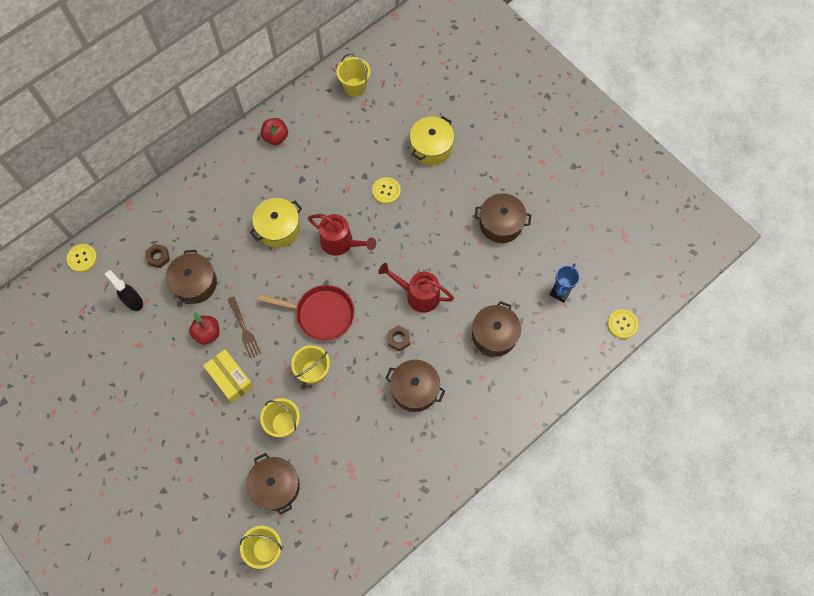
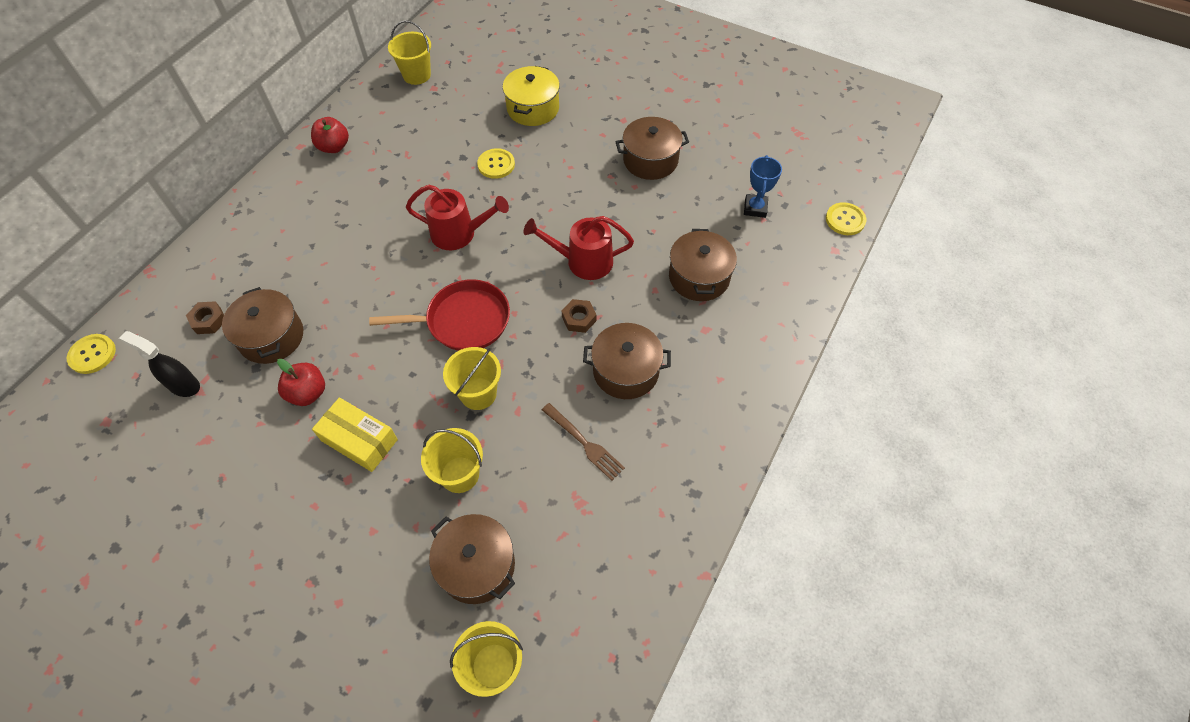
camera: 20 degrees left, 10 degrees down
brown fork [228,296,261,358] -> brown fork moved to [542,403,625,480]
yellow pot [250,198,302,248] -> none

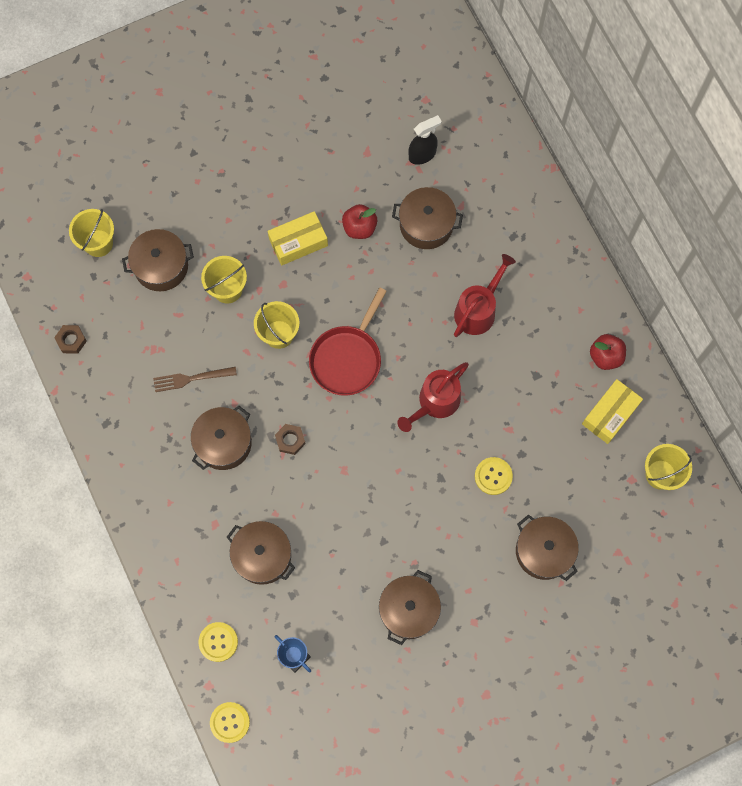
camera: 125 degrees right, 15 degrees up
yellow button [67,334,116,374] -> yellow button moved to [198,622,238,662]
brown nut [186,301,224,334] -> brown nut moved to [54,325,87,354]
yellow pot [503,66,560,126] -> brown pot [516,514,579,581]
red watering can [523,216,634,280] -> red watering can moved to [454,254,516,337]
none -> yellow box [582,379,643,444]

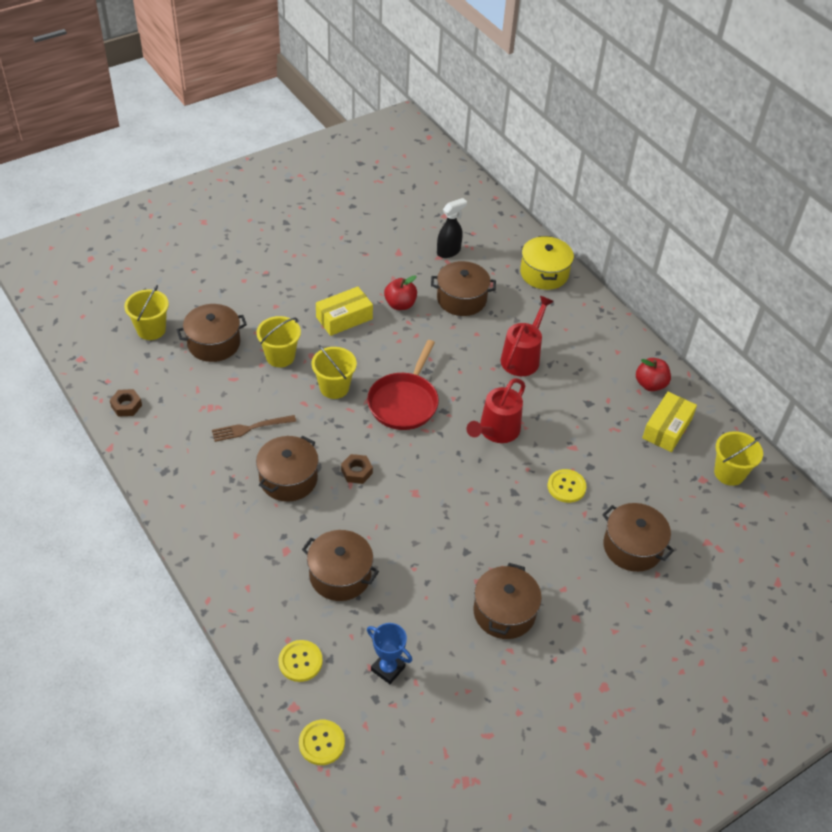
camera: 10 degrees left, 25 degrees down
none -> yellow pot [520,236,574,290]

